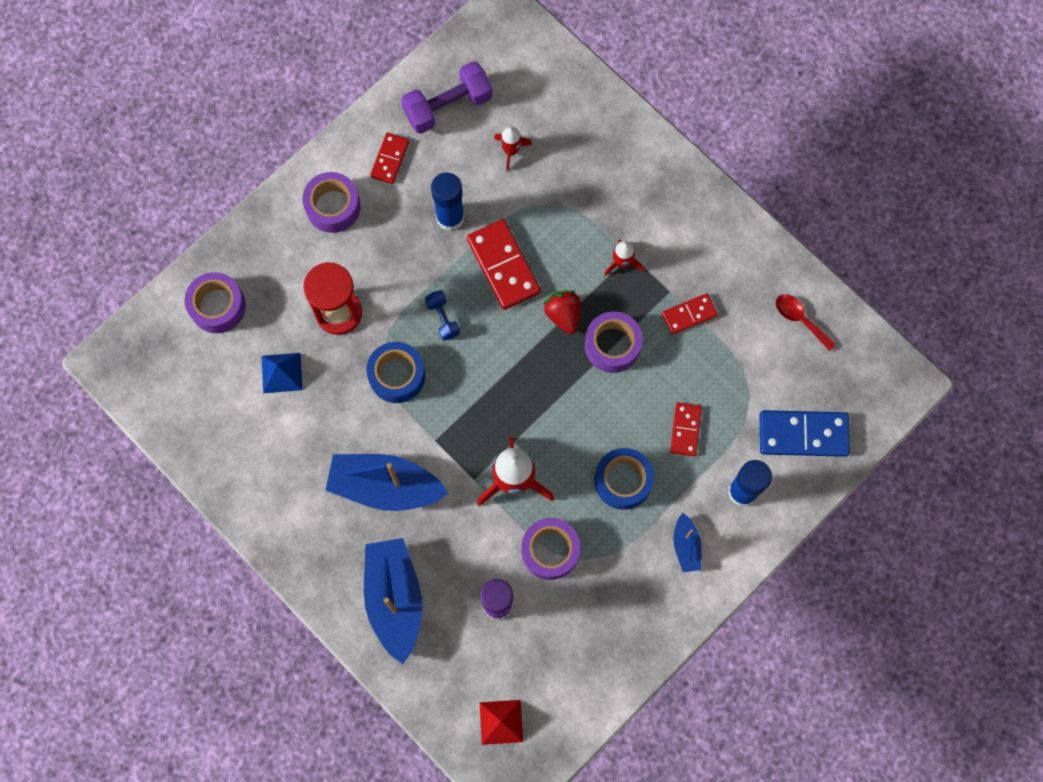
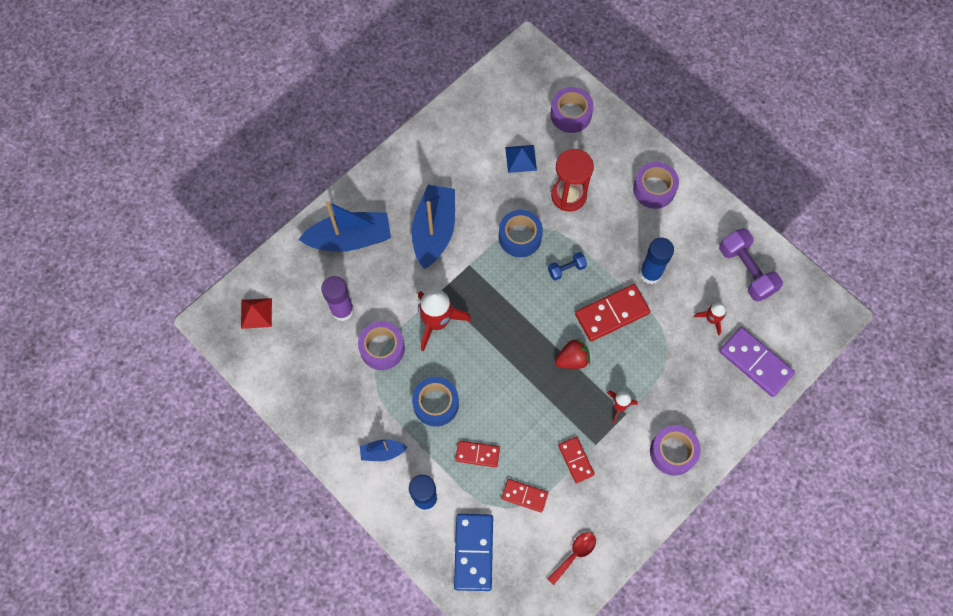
camera: 90 degrees right, 5 degrees down
red domino [370,133,409,184] -> red domino moved to [502,479,548,513]
purple tape [585,312,643,373] -> purple tape moved to [650,425,701,476]
none -> purple domino [719,327,795,397]

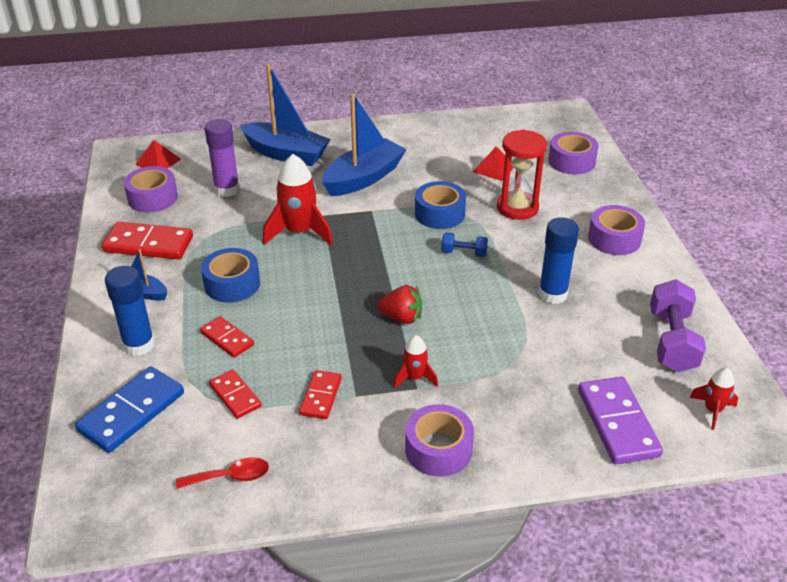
camera: 35 degrees right, 30 degrees down
purple tape [358,321,405,370] -> purple tape moved to [124,166,178,212]
blue pyramid [505,145,537,173] -> red pyramid [473,147,514,181]
red domino [575,284,650,341] -> red domino moved to [102,222,193,260]
red rocket [694,302,726,336] -> red rocket moved to [689,368,738,430]

